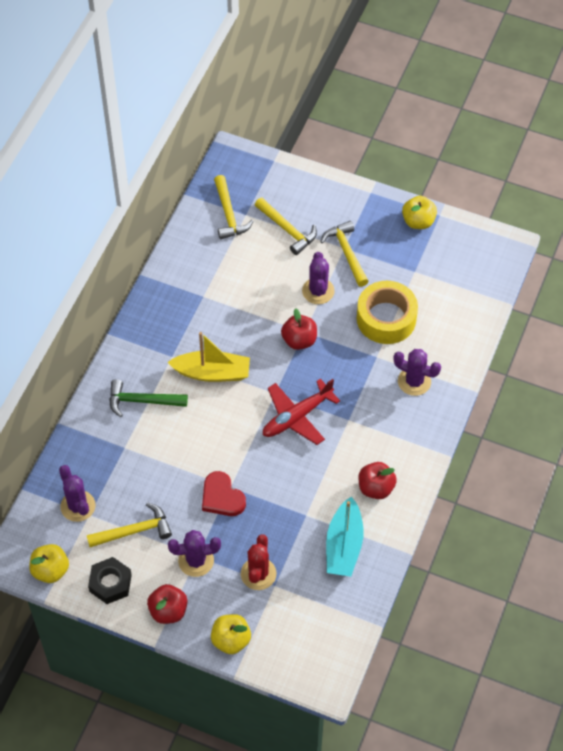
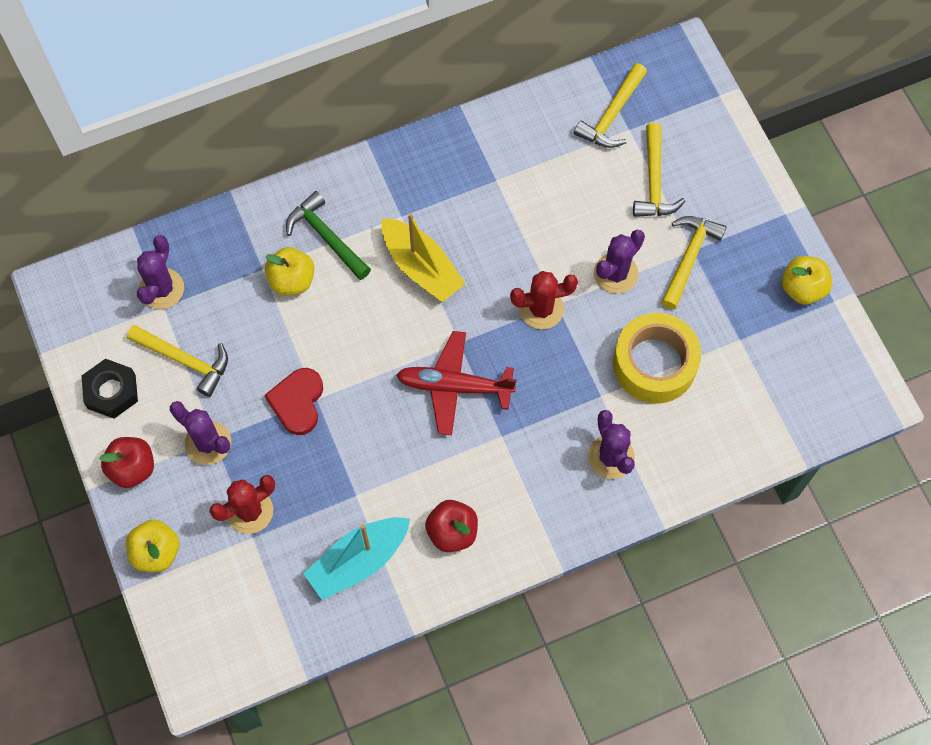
camera: 45 degrees right, 10 degrees up
yellow apple [29,544,69,583] -> yellow apple moved to [265,247,314,296]
red apple [281,308,317,350] -> red cactus [510,271,578,329]

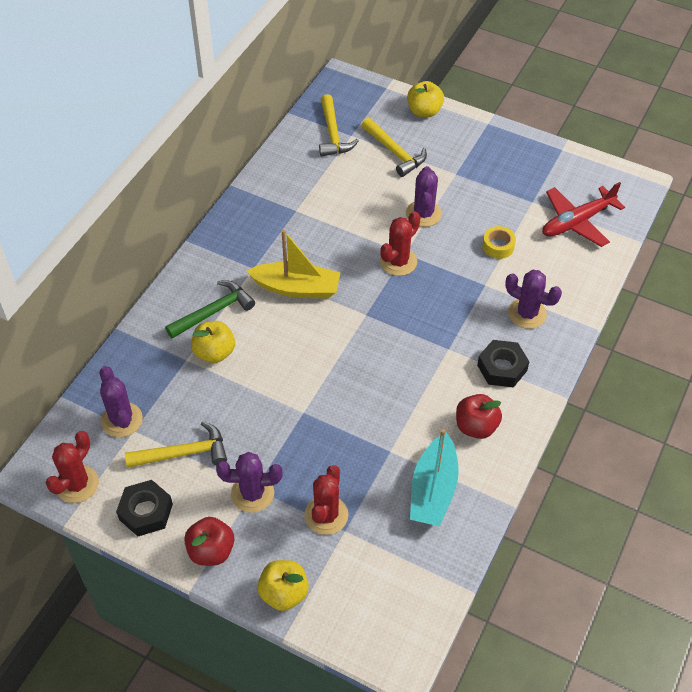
camera: 40 degrees left, 15 degrees down
red heart [265,368,323,435] -> none
green hammer [286,191,371,280] -> green hammer turned 135 degrees clockwise [165,280,255,339]
red plane [396,331,517,435] -> red plane moved to [542,182,625,247]
yellow tape [613,313,701,404] -> yellow tape [482,226,516,259], size x0.47
yellow hammer [661,216,727,309] -> none
yellow apple [782,256,832,304] -> yellow apple moved to [407,81,444,118]
none -> red cactus [46,431,99,503]
none -> black nut [477,340,529,387]

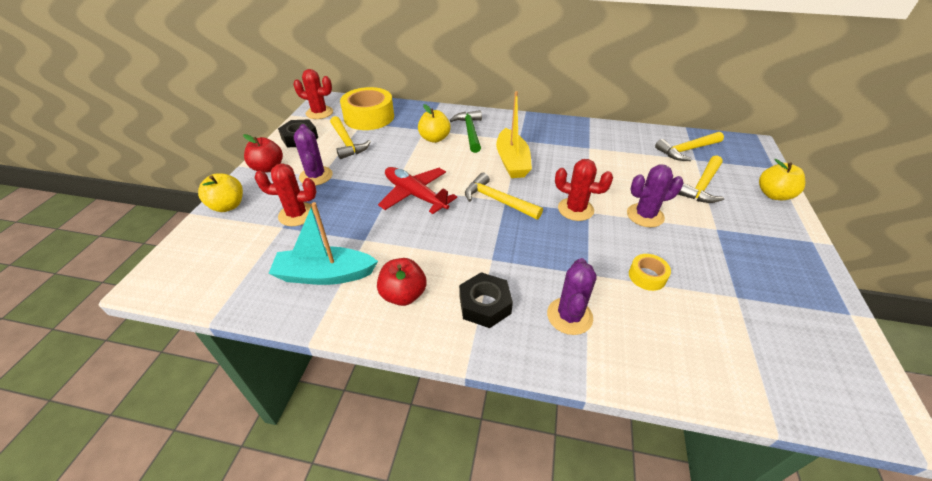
camera: 75 degrees right, 10 degrees down
purple cactus [100,366,143,437] -> yellow tape [340,87,394,130]
green hammer [165,280,255,339] -> green hammer turned 135 degrees counterclockwise [450,110,482,153]
red plane [542,182,625,247] -> red plane moved to [378,167,457,214]
none -> yellow hammer [465,173,543,220]

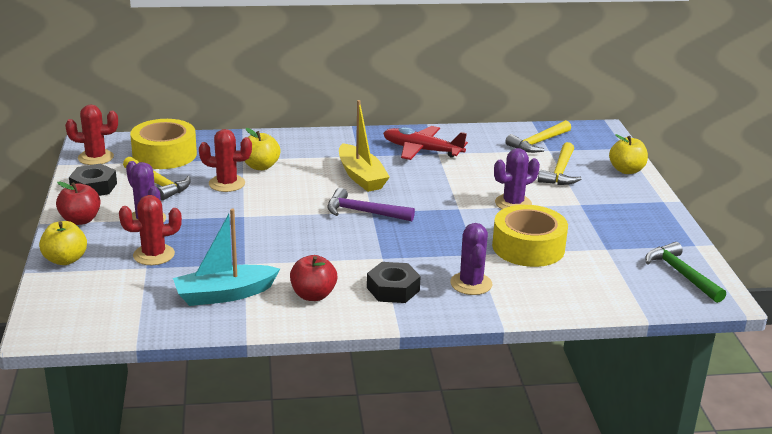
camera: 20 degrees left, 15 degrees down
red plane [378,167,457,214] -> red plane moved to [383,126,468,160]
green hammer [450,110,482,153] -> green hammer moved to [645,242,726,303]
yellow hammer [465,173,543,220] -> purple hammer [327,188,415,221]
red cactus [555,159,613,221] -> red cactus moved to [199,129,252,192]
yellow tape [629,254,671,291] -> yellow tape [492,205,568,267], size x2.12

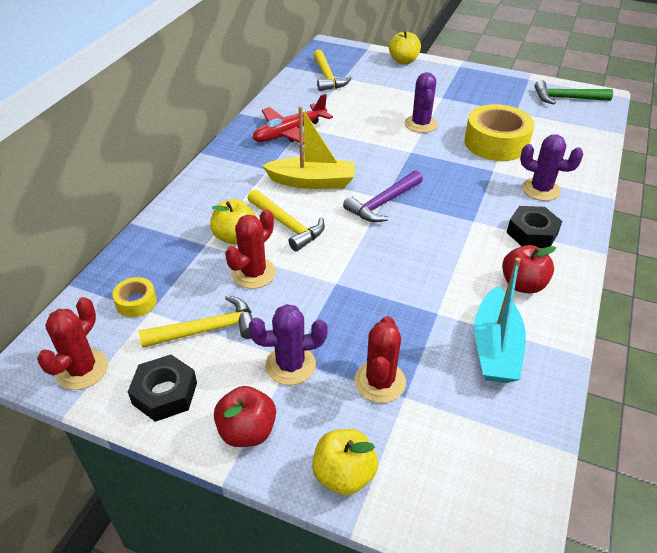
camera: 60 degrees left, 15 degrees up
yellow tape [130,119,197,169] -> yellow tape [112,277,157,317], size x0.47
yellow hammer [538,142,582,185] -> yellow hammer moved to [247,189,325,251]

